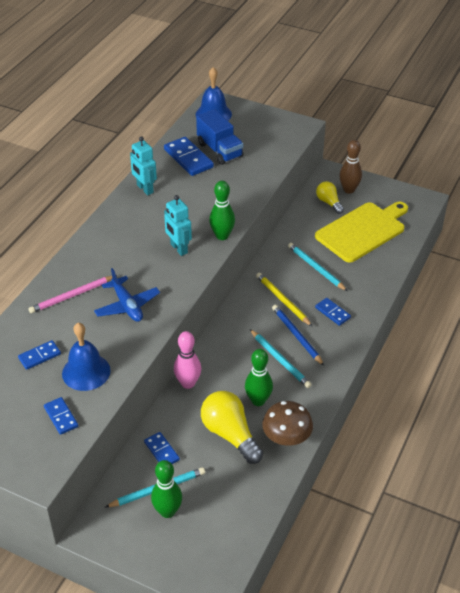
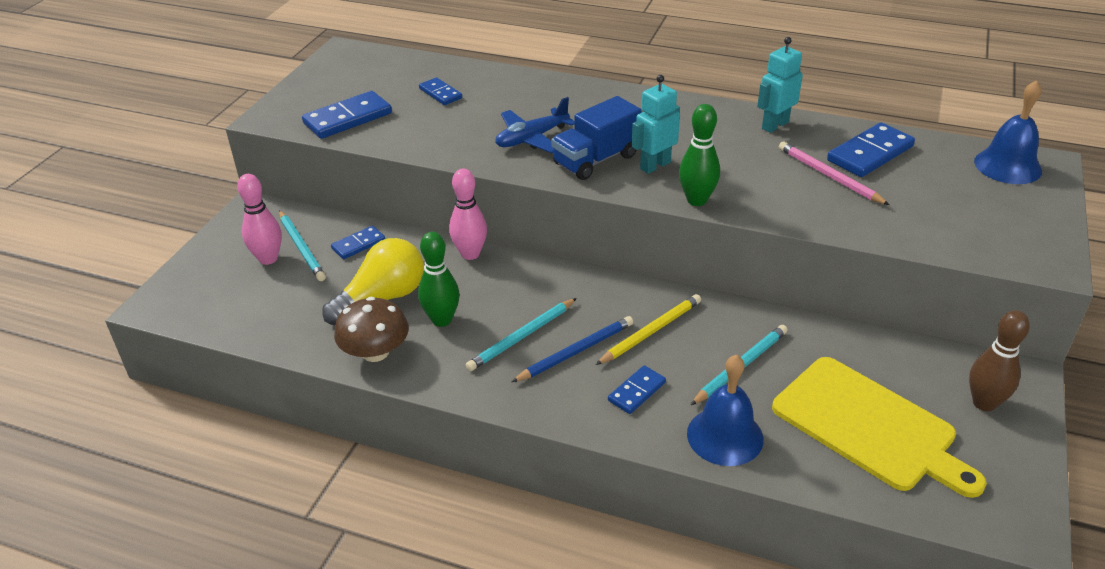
camera: 85 degrees right, 5 degrees down
pink pencil [28,275,117,313] -> pink pencil moved to [779,142,890,205]
blue domino [44,397,78,435] -> blue domino [302,91,392,139], size x1.71
blue bell [62,322,111,391] -> blue bell moved to [687,355,764,466]
green bowling pin [151,460,182,518] -> pink bowling pin [237,174,282,265]
blue truck [196,109,243,165] -> blue truck moved to [551,96,642,180]
yellow light bulb [316,181,344,214] -> none

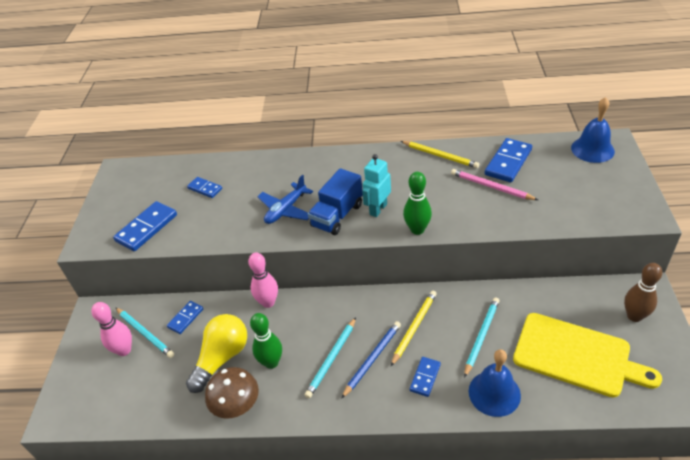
camera: 15 degrees left, 5 degrees up
turquoise robot [757,37,803,133] -> yellow pencil [401,141,479,168]

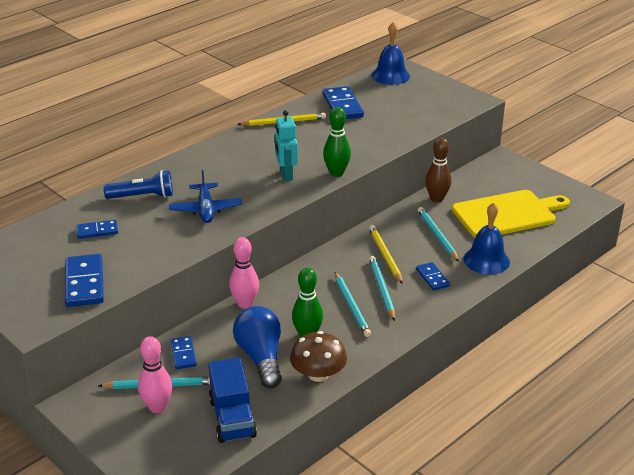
camera: 50 degrees left, 10 degrees down
yellow light bulb [186,314,247,393] -> blue light bulb [233,306,282,388]
blue truck [308,168,363,235] -> blue truck moved to [208,358,257,443]
blue pencil [341,321,401,399] -> turquoise pencil [369,256,395,321]
pink pencil [451,169,538,200] -> none
brown bowling pin [624,263,662,322] -> brown bowling pin moved to [425,138,452,203]
none -> blue flashlight [104,170,173,199]

